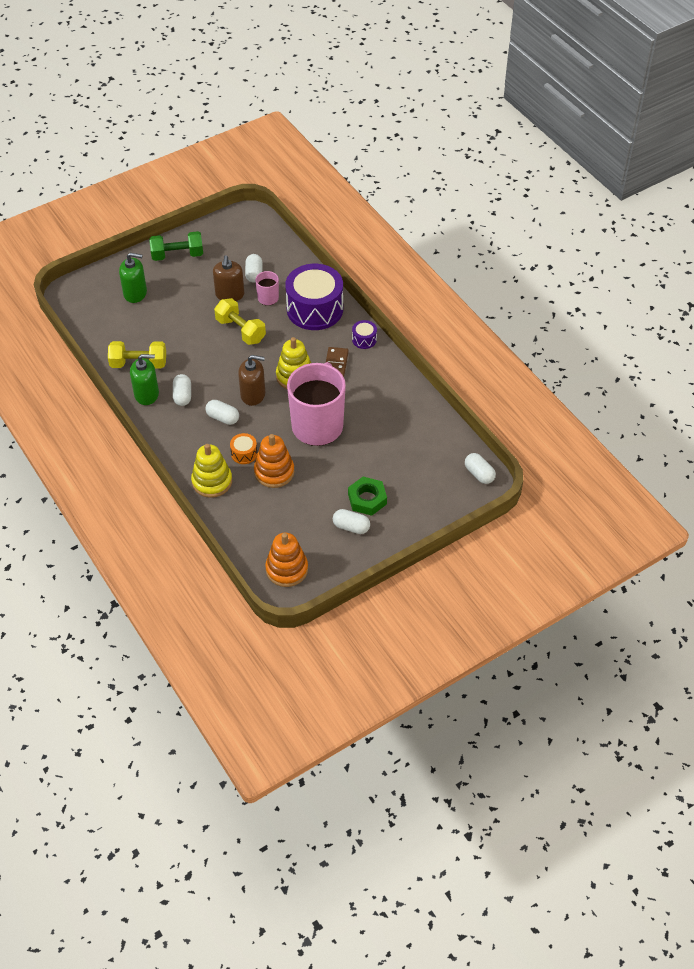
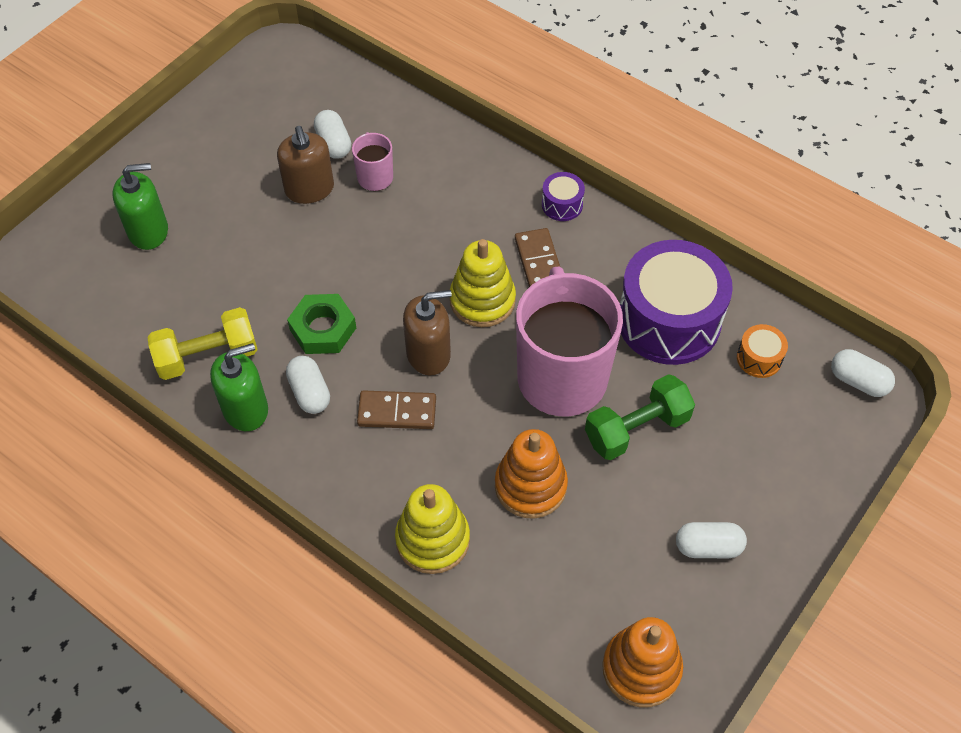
camera: 20 degrees left, 5 degrees up
green dumbbell [149,231,203,261] -> green dumbbell moved to [585,374,695,460]
white capsule [205,400,239,425] -> brown domino [357,390,436,429]
yellow dumbbell [214,298,266,345] -> none
orange drum [230,433,257,464] -> orange drum moved to [737,324,788,378]
purple drum [285,264,343,330] -> purple drum moved to [620,240,733,365]
green nut [348,477,387,516] -> green nut moved to [287,294,356,354]

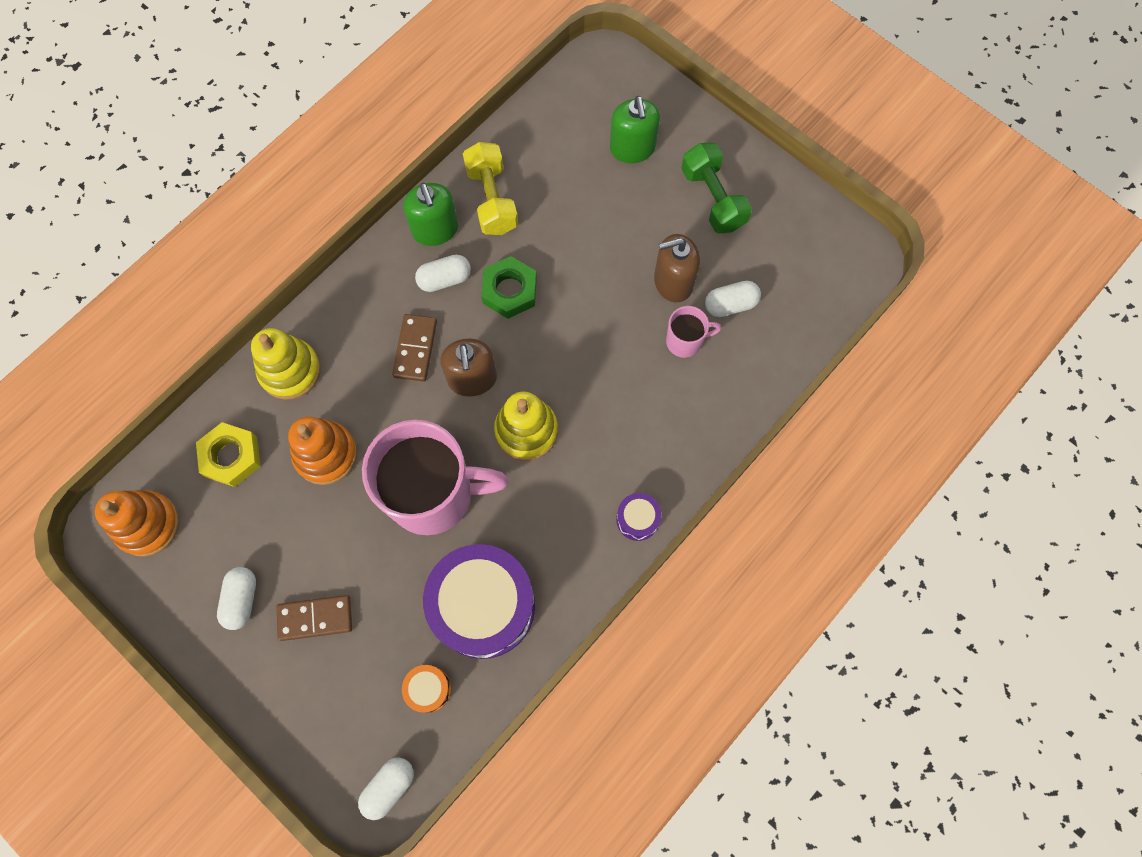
camera: 95 degrees right, 15 degrees up
brown domino [515,228,560,287] -> brown domino moved to [276,595,352,641]
green dumbbell [585,374,695,460] -> green dumbbell moved to [681,143,752,234]
none -> yellow nut [196,422,261,487]

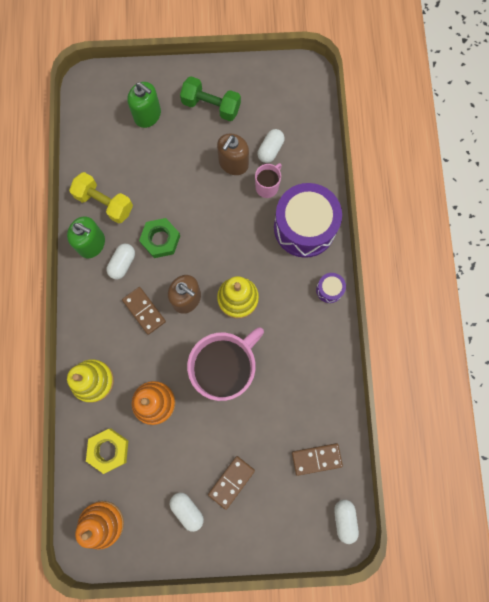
camera: 45 degrees left, 5 degrees up
orange drum [402,665,451,713] -> brown domino [292,443,343,476]
purple drum [423,544,535,659] -> purple drum moved to [274,183,342,258]

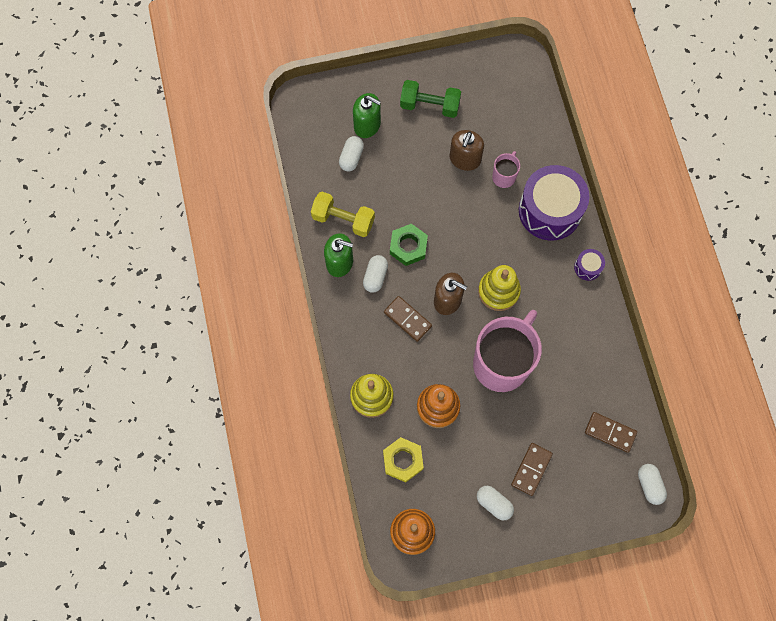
camera: 10 degrees left, 5 degrees down
white capsule [258,129,285,163] -> white capsule moved to [339,136,364,171]
brown domino [292,443,343,476] -> brown domino turned 45 degrees clockwise [585,412,637,453]

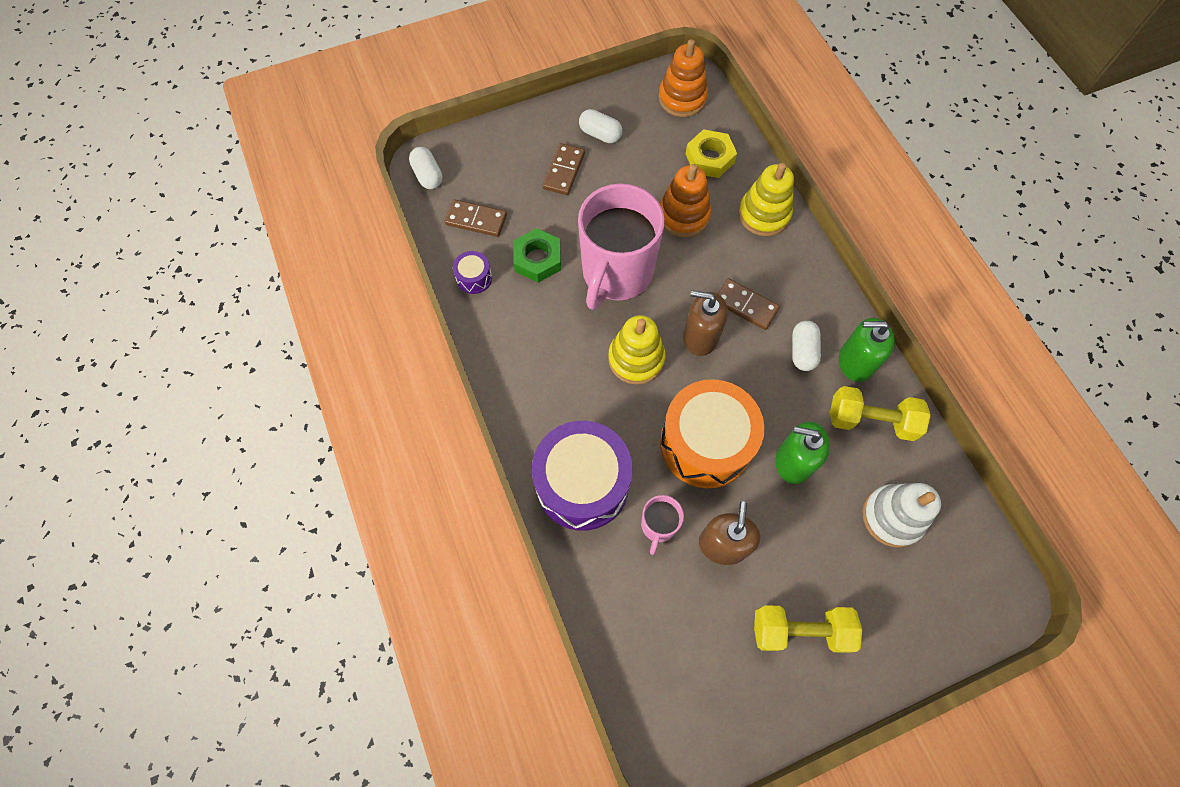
camera: 170 degrees right, 5 degrees down
white capsule [339,136,364,171] -> white stacking toy [862,483,941,548]
green soap dispenser [353,93,381,138] -> green soap dispenser moved to [775,422,830,484]
green nut [390,224,428,266] -> green nut moved to [514,228,561,283]
green dumbbell [400,80,461,118] -> yellow dumbbell [754,605,862,653]
purple drum [574,249,605,281] -> purple drum moved to [453,251,492,294]
none -> orange drum [660,379,764,488]

